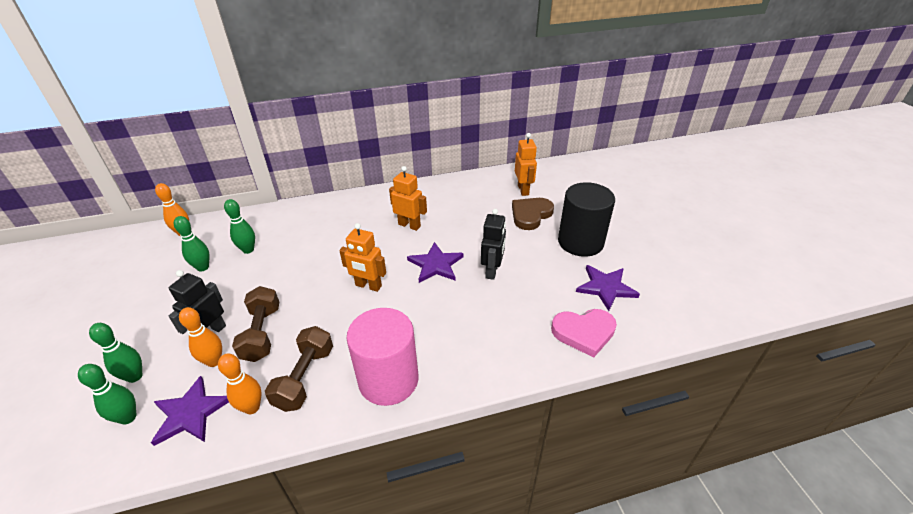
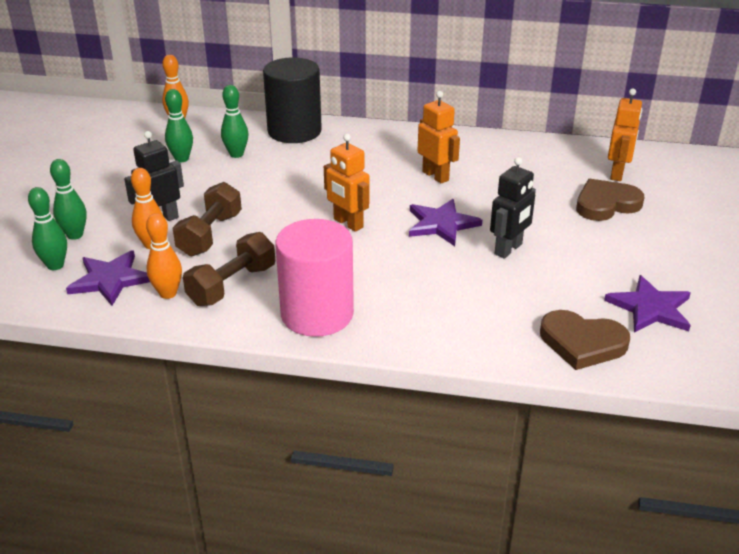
camera: 25 degrees right, 5 degrees down
pink heart [551,309,617,358] -> brown heart [540,310,630,370]
black cylinder [558,182,615,257] -> black cylinder moved to [263,57,322,143]

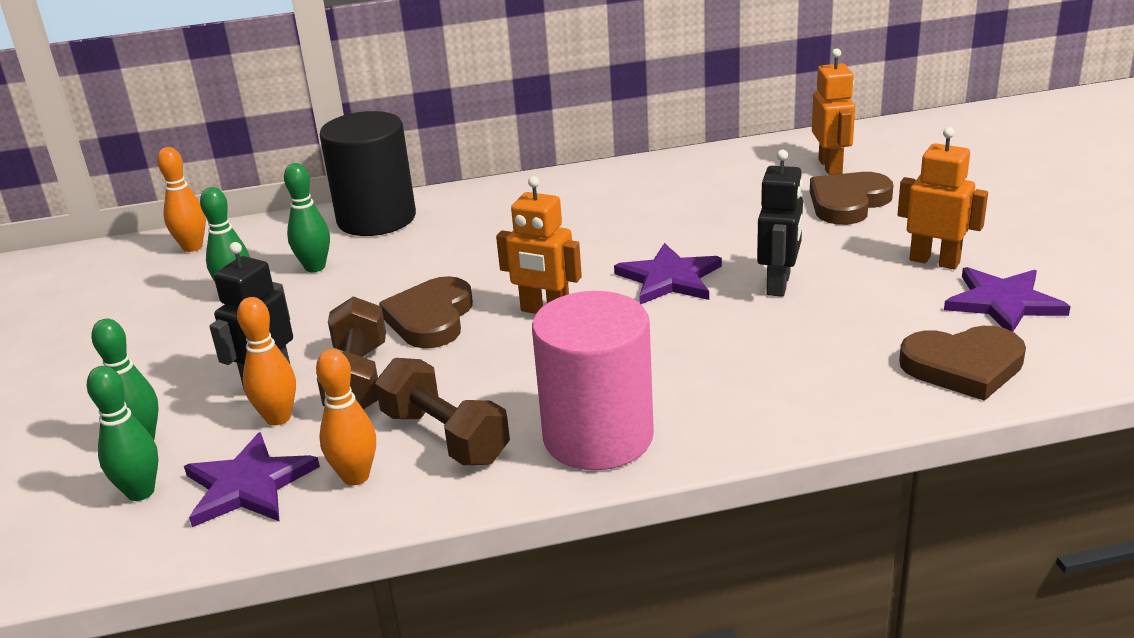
camera: 20 degrees left, 5 degrees down
brown dumbbell [183,232,275,306] -> brown dumbbell turned 60 degrees counterclockwise [375,358,510,465]
orange robot [418,91,460,184] -> orange robot moved to [897,127,988,269]
none -> brown heart [379,276,473,348]

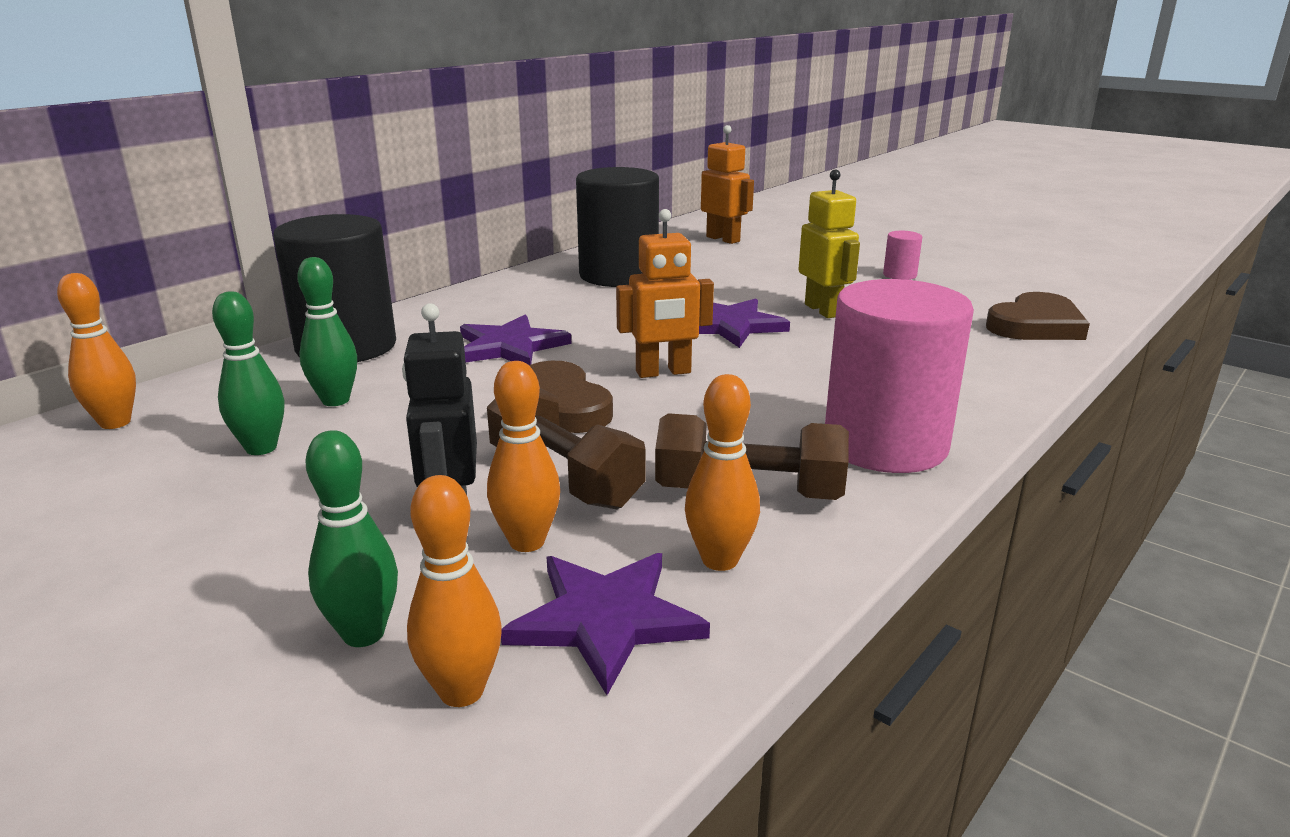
camera: 40 degrees left, 5 degrees down
green bowling pin [87,366,158,501] -> orange bowling pin [407,475,502,707]
black robot [757,150,803,297] -> yellow robot [798,170,860,318]
brown heart [810,172,893,225] -> none
orange robot [897,127,988,269] -> pink cylinder [883,231,922,280]
purple star [944,267,1071,332] -> purple star moved to [460,314,571,365]
none -> black cylinder [576,167,659,287]

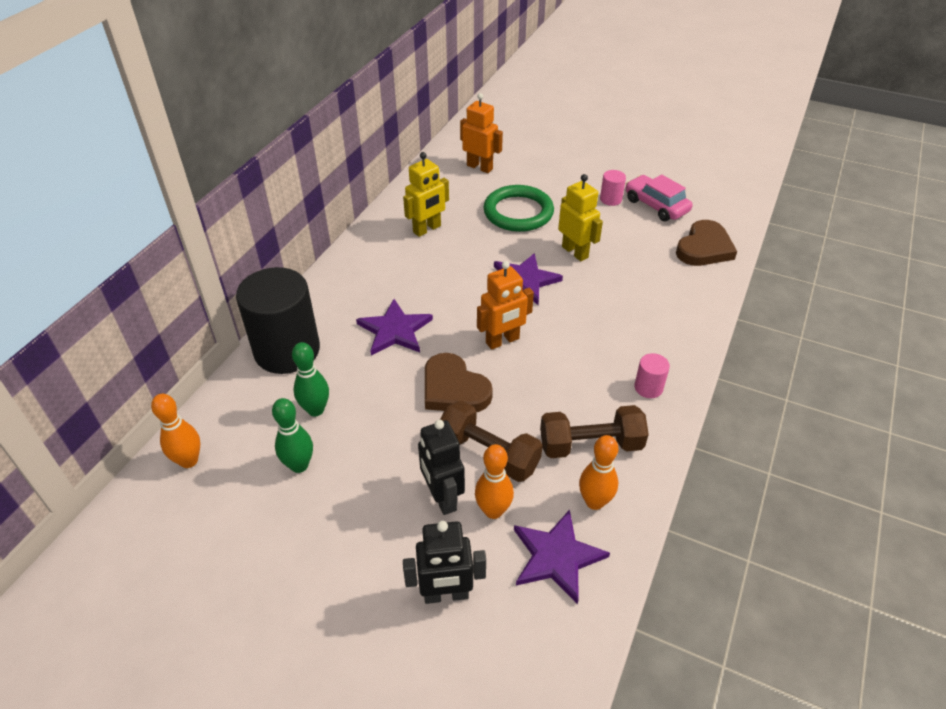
camera: 15 degrees left, 20 degrees up
green bowling pin [306,430,398,647] -> black robot [403,521,486,604]
orange bowling pin [407,475,502,707] -> none
black cylinder [576,167,659,287] -> yellow robot [403,152,449,237]
pink cylinder [825,279,974,473] -> pink cylinder [634,353,670,398], size x0.42
none -> green ring [484,185,554,232]
none -> pink car [625,175,693,221]

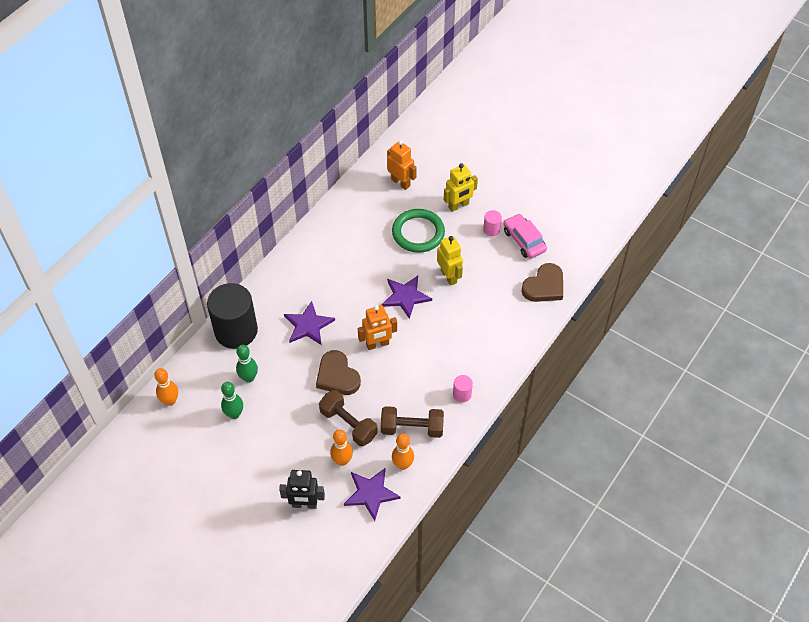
camera: 10 degrees right, 10 degrees up
yellow robot [403,152,449,237] -> yellow robot moved to [444,163,478,212]
black robot [418,420,465,515] -> none

